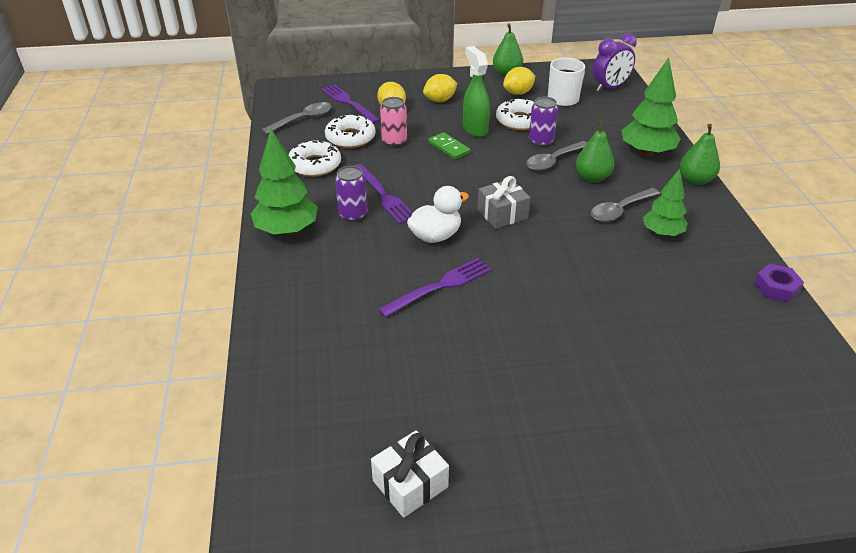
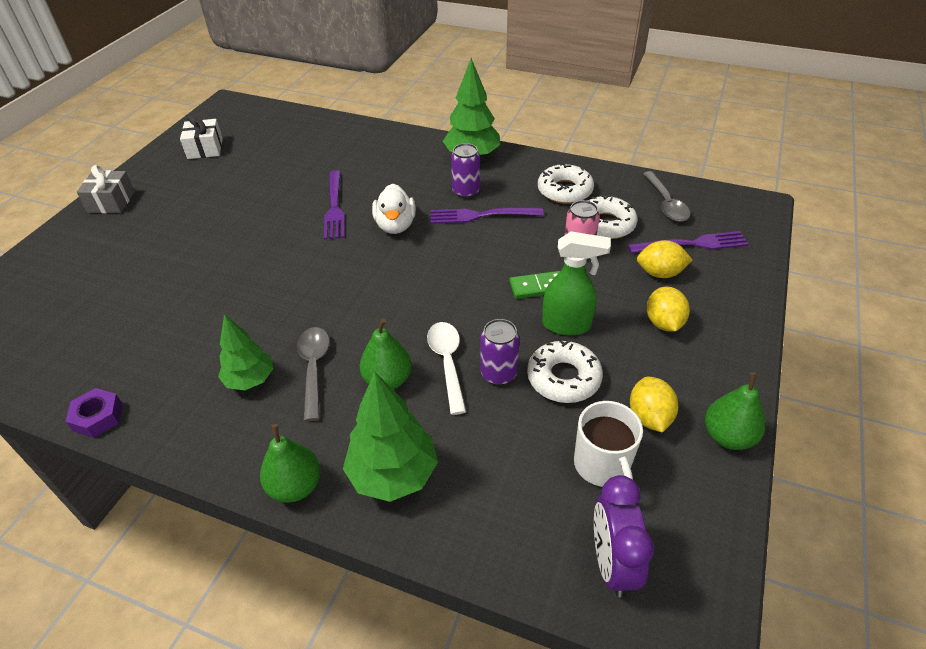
camera: 120 degrees right, 5 degrees up
grey gift [477,176,530,229] -> grey gift moved to [77,165,135,213]
grey spoon [526,141,588,171] -> white spoon [427,322,466,415]

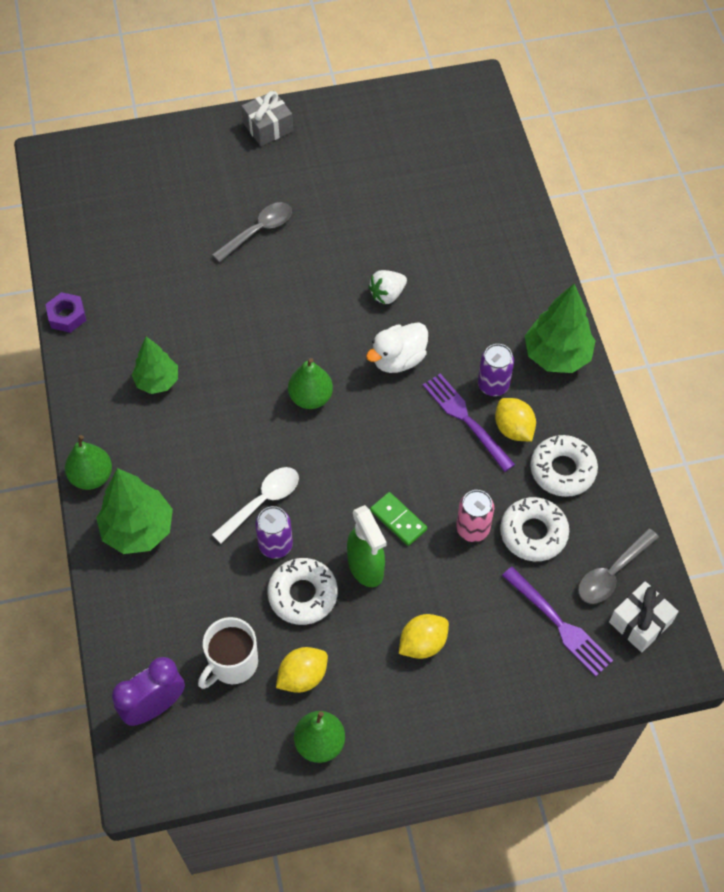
camera: 55 degrees right, 15 degrees up
white gift [180,115,223,159] -> white gift moved to [609,581,679,652]
grey spoon [297,327,330,421] -> grey spoon moved to [212,202,292,262]
purple fork [324,170,345,240] -> white strawberry [368,270,407,304]
green pear [360,318,412,389] -> green pear moved to [288,358,333,409]
yellow lemon [637,240,692,278] -> yellow lemon moved to [495,398,536,441]

